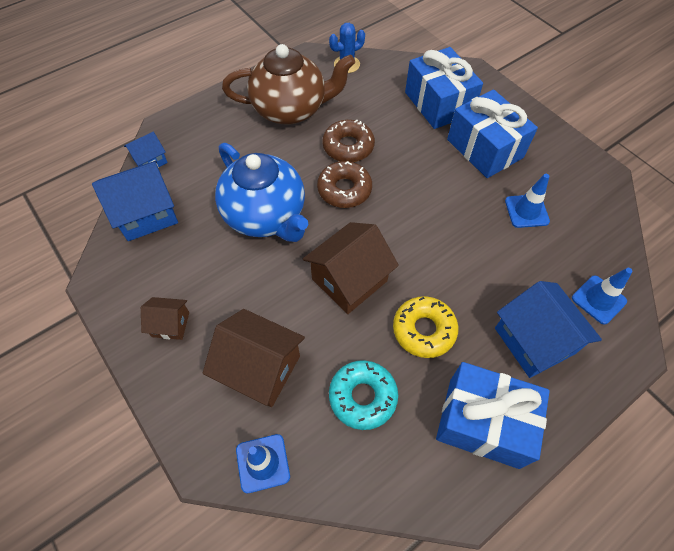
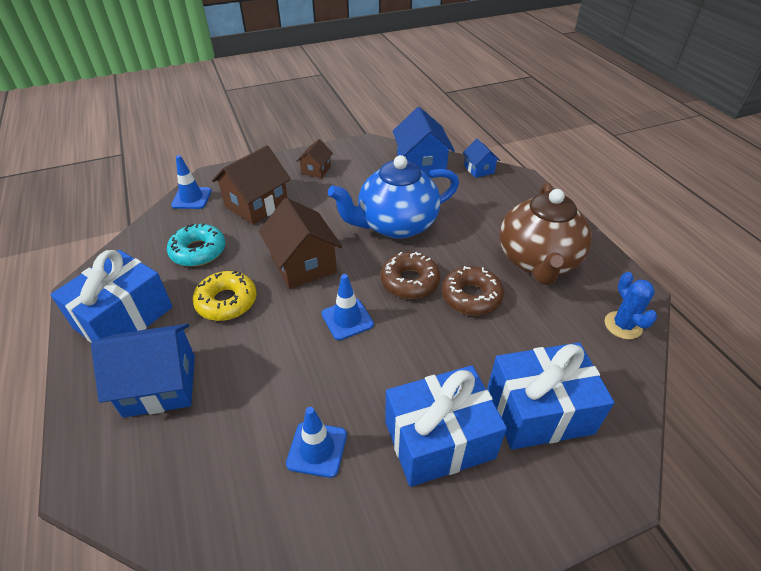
camera: 105 degrees right, 15 degrees down
blue traffic cone [572,268,633,325] -> blue traffic cone moved to [322,274,374,340]

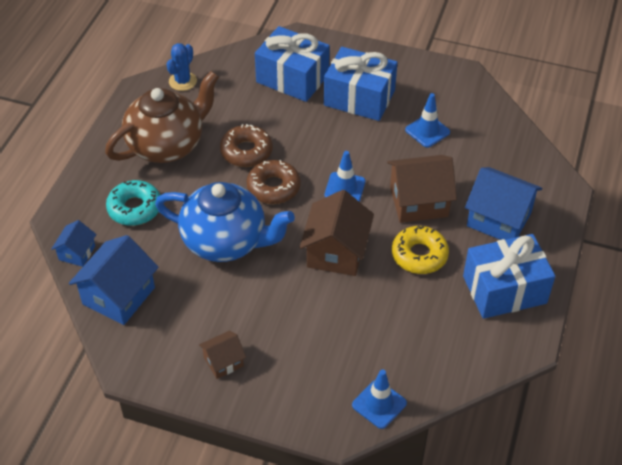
camera: 140 degrees left, 5 degrees up
turquoise donut [167,223,225,267] -> turquoise donut moved to [106,180,160,226]
brown house [212,145,291,225] -> brown house moved to [387,155,457,223]

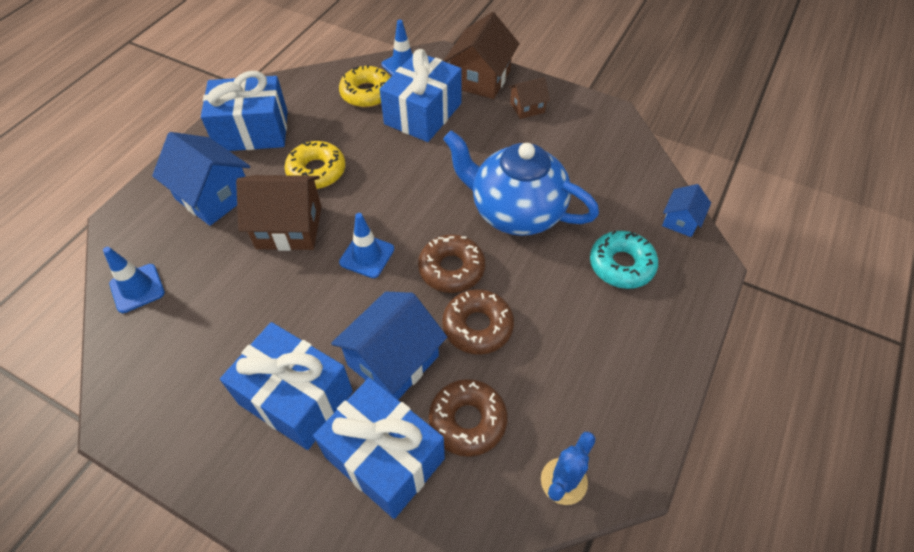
camera: 170 degrees left, 5 degrees up
blue house [69,235,159,325] -> blue house moved to [331,292,447,399]
brown teapot [105,71,219,163] -> none
brown house [299,190,374,276] -> brown house moved to [444,12,520,99]
blue traffic cone [405,93,450,148] -> blue traffic cone moved to [103,247,165,313]
none -> yellow donut [339,65,391,108]
none -> blue gift [380,49,462,142]
none -> brown donut [429,379,508,457]

